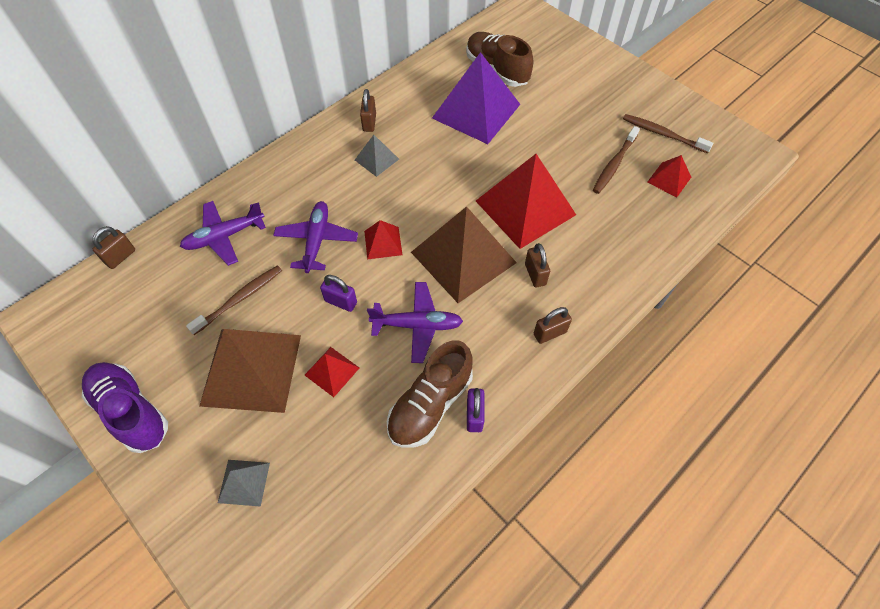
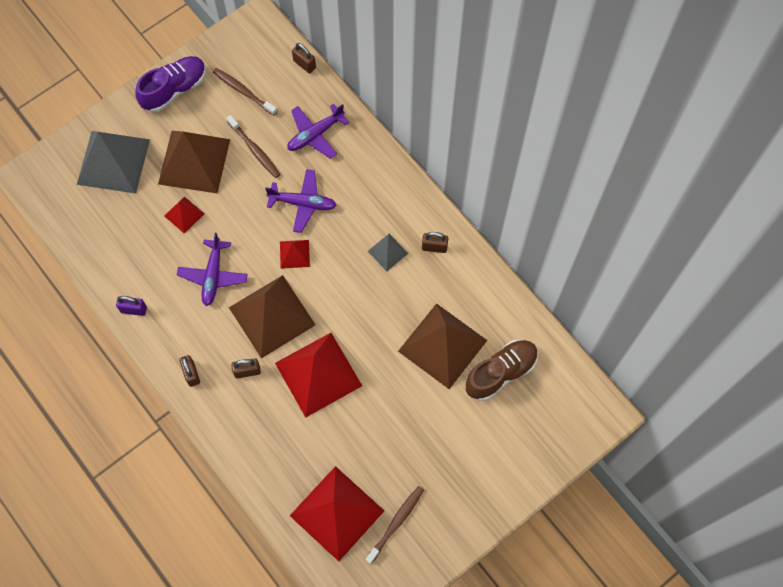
camera: 95 degrees right, 10 degrees up
purple plane [180,201,266,266] -> purple plane turned 105 degrees counterclockwise [287,103,350,159]
grey pyramid [218,460,270,507] -> grey pyramid [77,131,150,194], size x2.14
purple padlock [320,275,357,312] -> none
brown shoe [387,340,473,448] -> none
purple pyramid [432,52,520,144] -> brown pyramid [398,303,487,389]
brown toothbrush [593,126,640,194] -> brown toothbrush moved to [213,68,277,116]
red pyramid [647,155,691,198] -> red pyramid [290,466,384,561], size x2.14

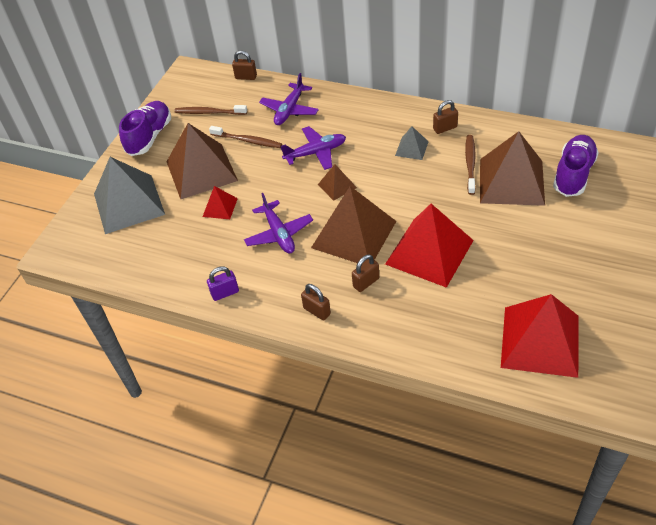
camera: 25 degrees left, 20 degrees down
red pyramid [280,240,310,269] -> brown pyramid [318,164,357,201]
brown toothbrush [365,486,424,564] -> brown toothbrush moved to [465,135,475,195]
brown shoe [465,340,538,401] -> purple shoe [553,135,599,197]

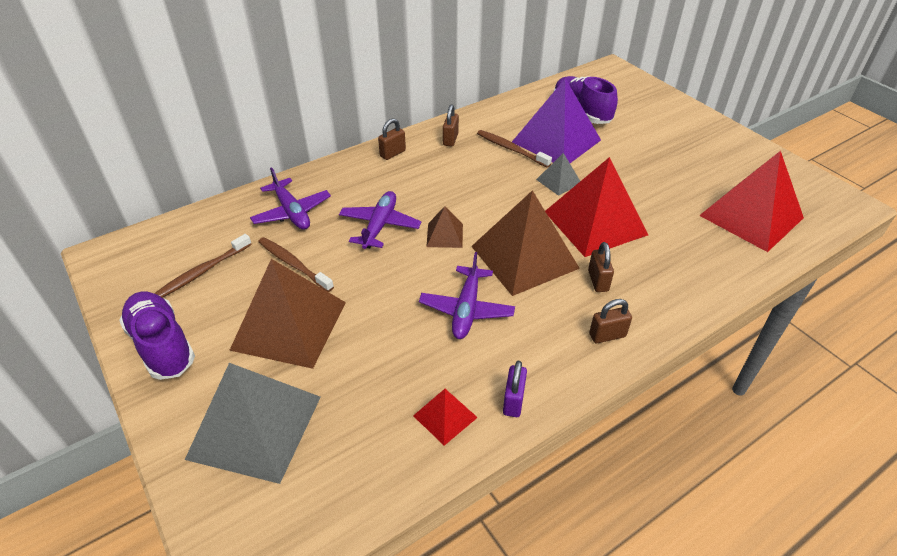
camera: 60 degrees left, 5 degrees down
red pyramid [203,186,238,219] -> red pyramid moved to [413,389,478,446]
brown toothbrush [209,126,282,148] -> brown toothbrush turned 105 degrees counterclockwise [258,237,334,292]
brown padlock [232,51,257,80] -> brown padlock moved to [378,118,406,160]
purple plane [244,193,313,254] -> purple plane turned 90 degrees clockwise [419,252,515,339]
grey pyramid [395,127,429,160] -> grey pyramid moved to [536,153,580,196]
brown pyramid [480,131,545,206] -> purple pyramid [512,78,601,163]

